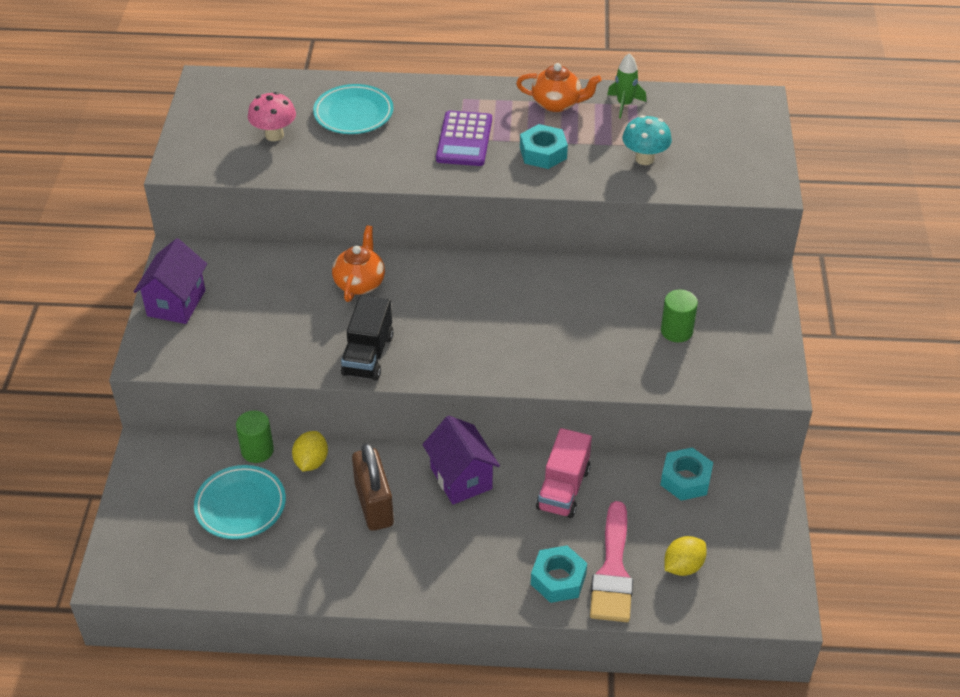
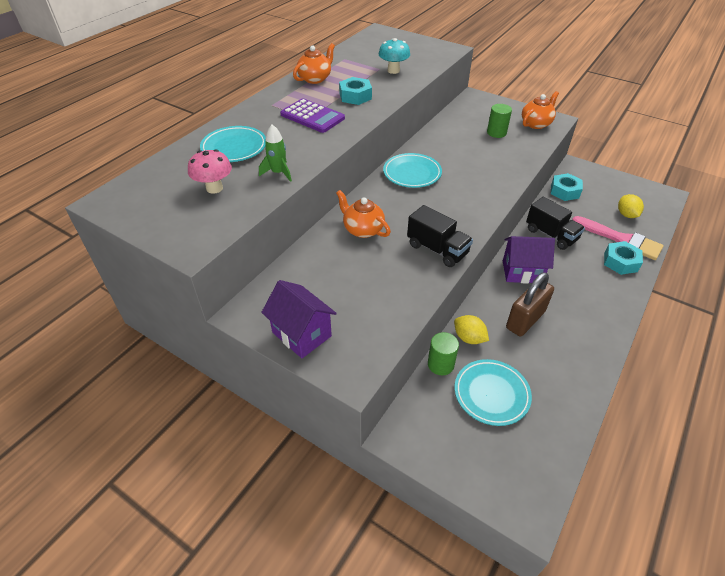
camera: 60 degrees left, 0 degrees up
brown padlock [352,443,394,531] -> brown padlock turned 60 degrees counterclockwise [506,272,554,336]
pink truck [536,428,592,518] -> black truck [526,197,585,250]
green rocket [607,53,646,118] -> green rocket moved to [259,125,292,182]
none -> turquoise plate [383,153,442,188]
none -> orange teapot [522,91,559,129]

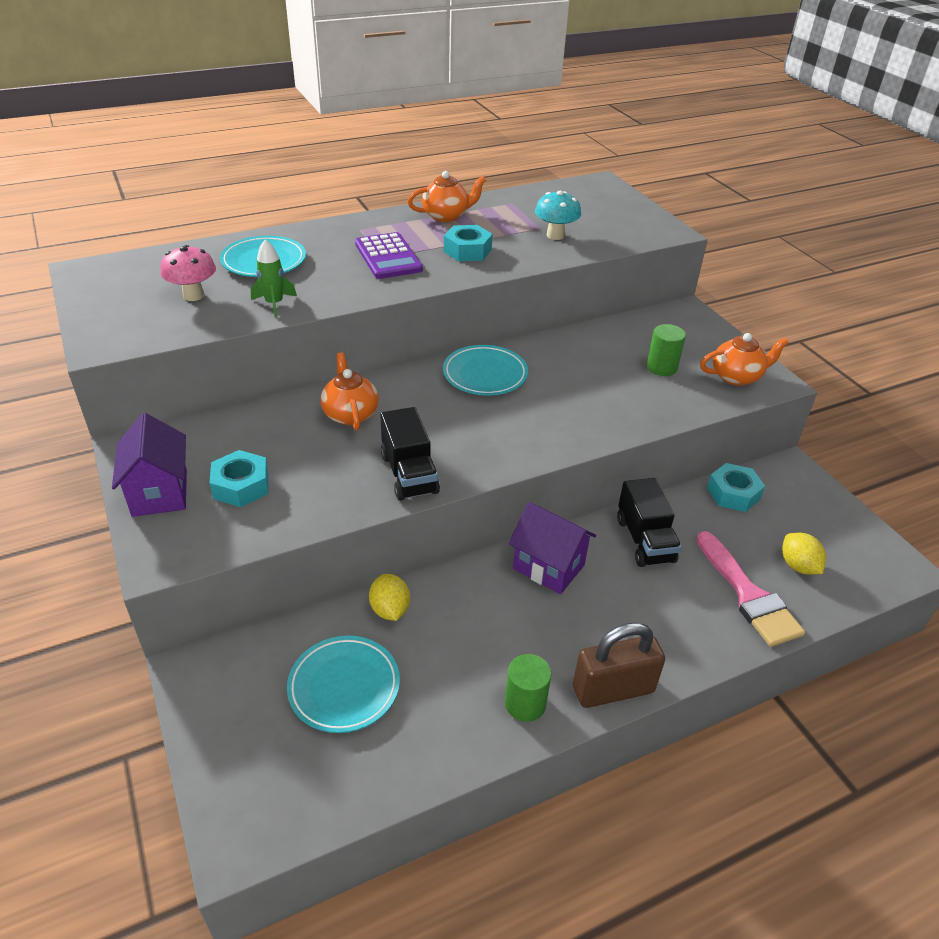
camera: 30 degrees right, 5 degrees down
green cylinder [428,332,459,375] -> green cylinder moved to [505,654,551,722]
brown padlock [506,272,554,336] -> brown padlock moved to [573,622,665,708]
turquoise nut [604,241,643,275] -> turquoise nut moved to [209,450,269,507]
yellow lemon [618,194,644,218] -> yellow lemon turned 45 degrees counterclockwise [782,533,826,574]

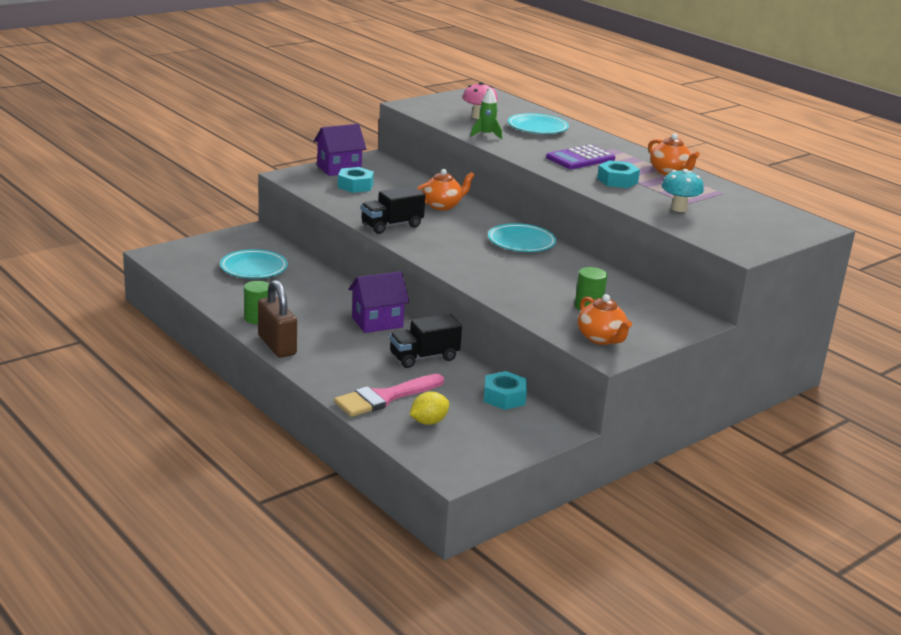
camera: 75 degrees right, 15 degrees down
yellow lemon [369,574,410,621] -> none
purple house [509,502,596,594] -> purple house turned 45 degrees clockwise [349,271,409,333]

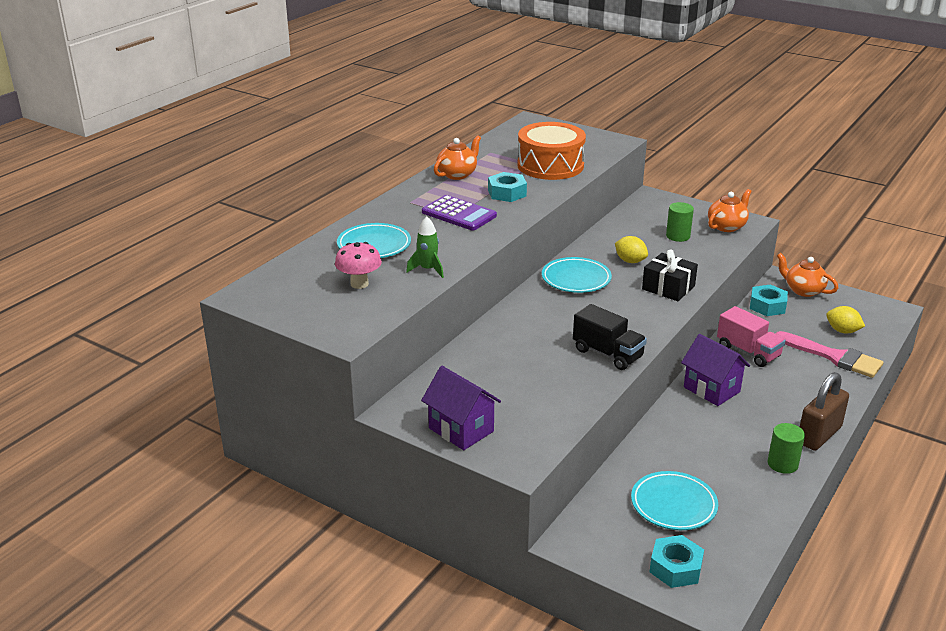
camera: 105 degrees left, 5 degrees up
turquoise nut [338,167,374,193] -> turquoise nut moved to [650,535,704,588]
black truck [389,314,462,368] -> pink truck [717,306,786,367]
orange teapot [417,169,475,210] -> orange teapot moved to [777,253,838,297]
turquoise mushroom [662,169,704,212] -> orange drum [518,122,586,180]
none -> yellow lemon [615,236,648,263]
none -> black gift [642,249,698,301]

